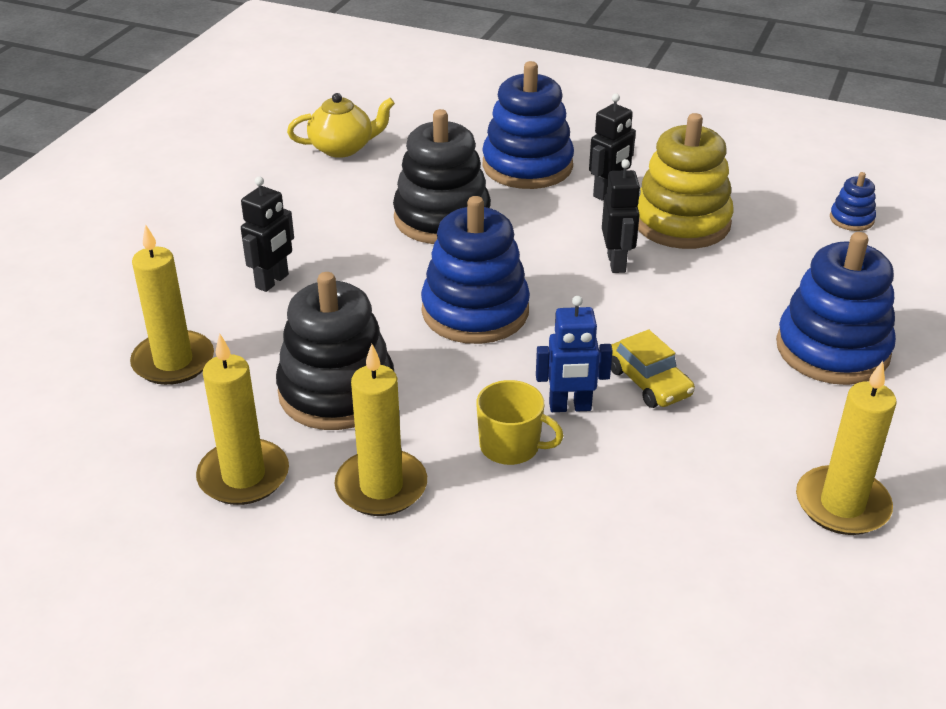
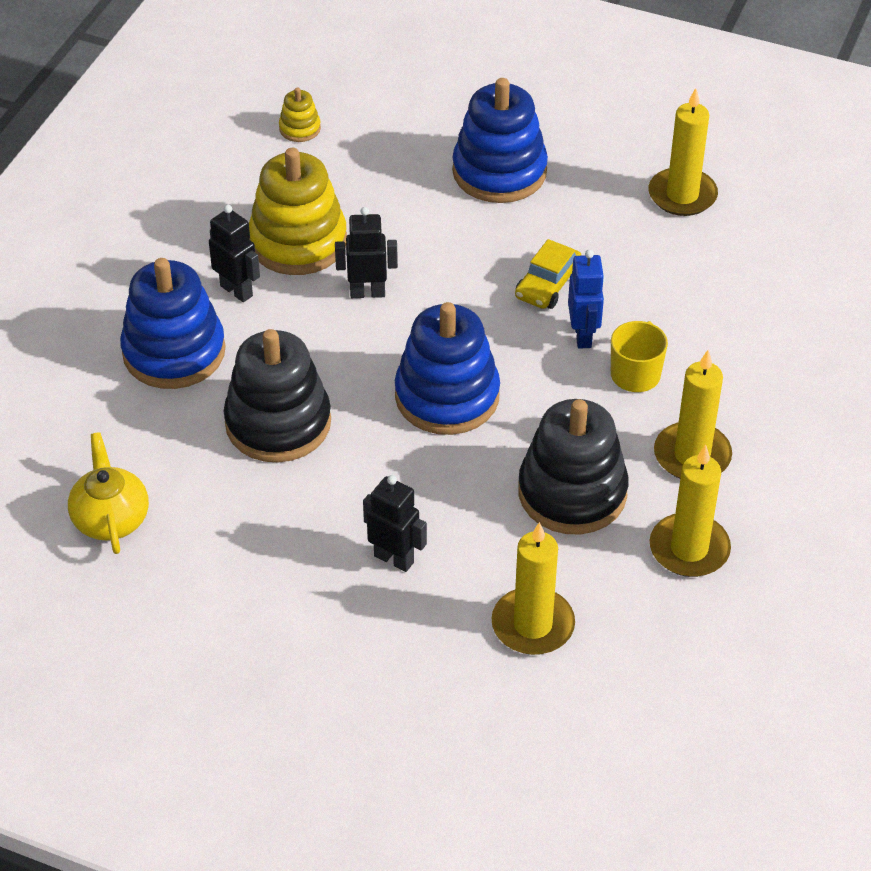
camera: 90 degrees left, 10 degrees up
yellow car [611,329,695,408] -> yellow car turned 150 degrees clockwise [515,239,582,309]
blue stacking toy [830,172,876,231] -> yellow stacking toy [279,88,321,142]

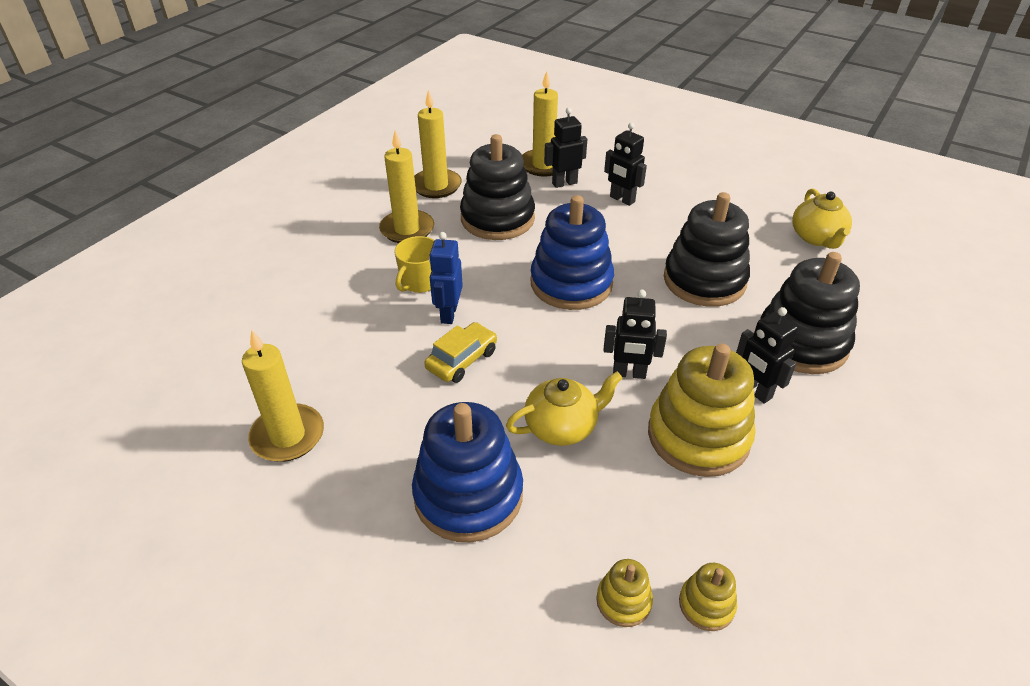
camera: 170 degrees left, 5 degrees down
blue stacking toy [120,258,226,389] -> black stacking toy [760,252,860,374]
none -> yellow teapot [506,371,622,446]
none -> black robot [544,108,587,188]
none -> yellow stacking toy [596,559,653,627]

